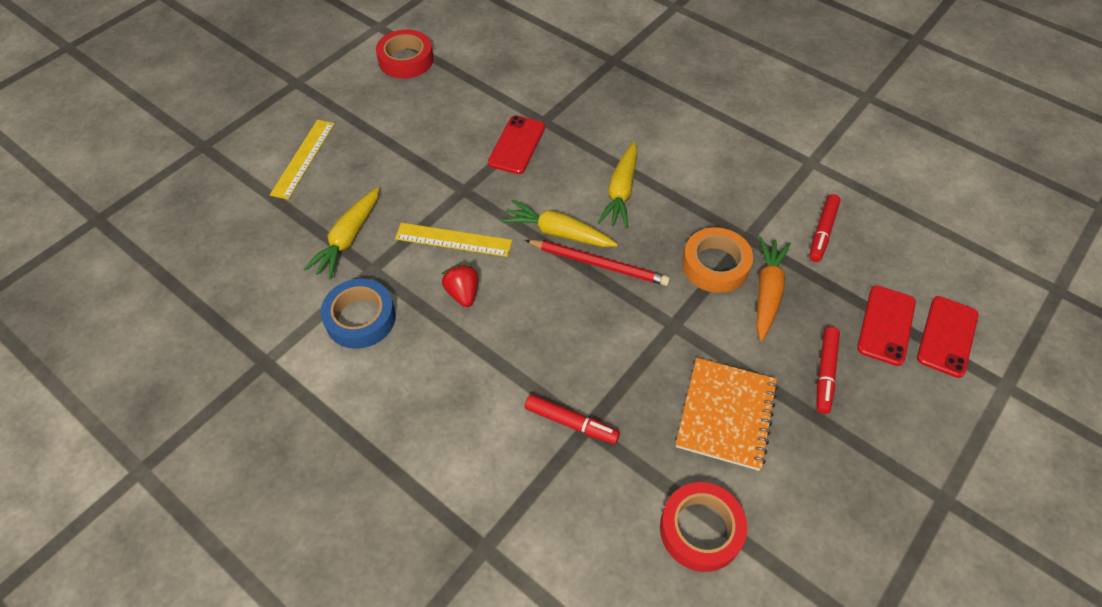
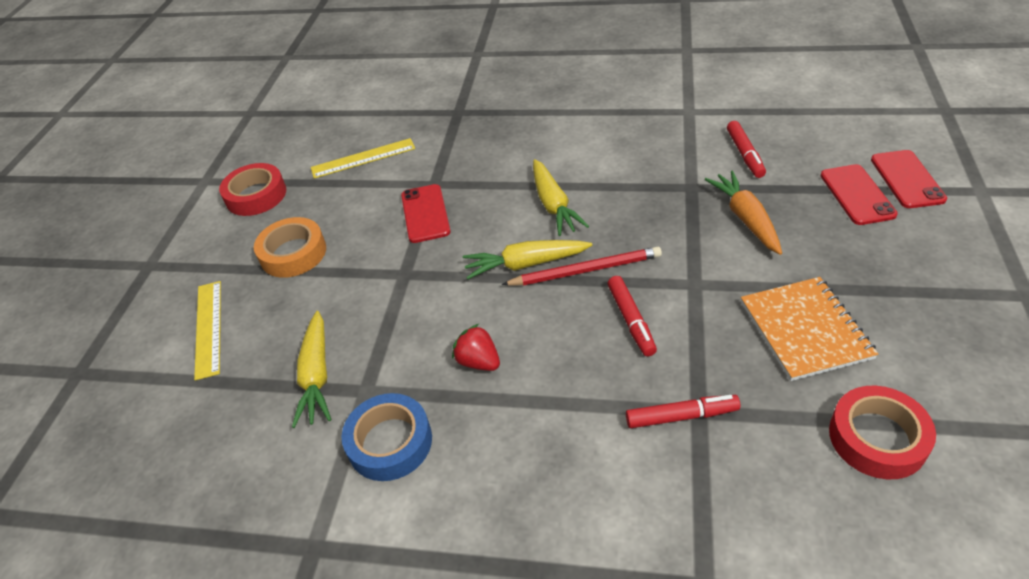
camera: 25 degrees left, 10 degrees down
yellow ruler [395,223,512,257] -> yellow ruler moved to [311,138,415,179]
orange tape [682,227,753,293] -> orange tape moved to [254,217,326,278]
red marker [816,327,840,414] -> red marker moved to [608,276,657,356]

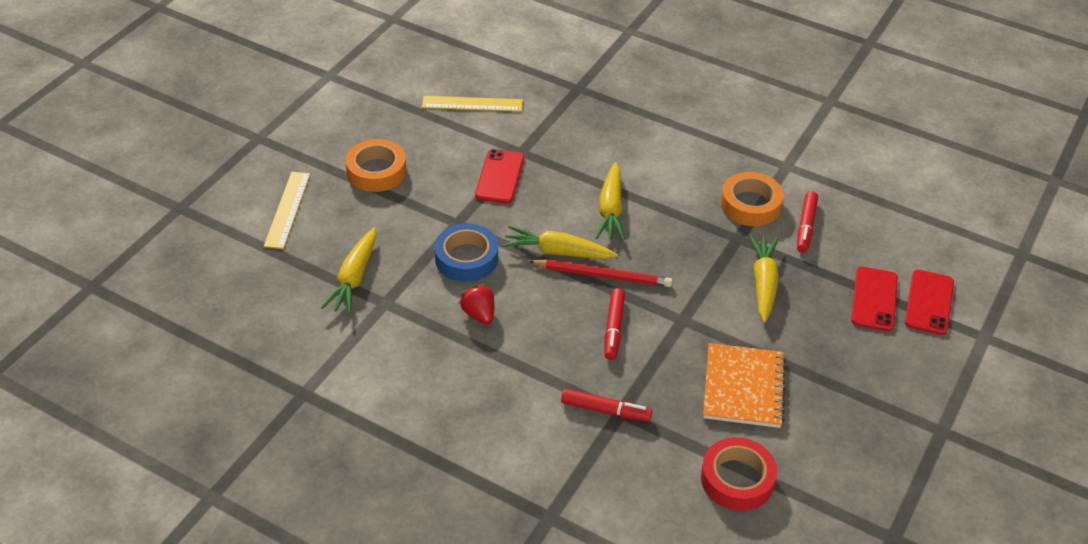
camera: 15 degrees right, 0 degrees up
red tape [219,163,286,216] -> none
blue tape [342,393,432,481] -> blue tape moved to [434,223,498,282]
orange carrot [704,171,782,255] -> yellow carrot [749,235,779,323]
none -> orange tape [720,172,784,226]

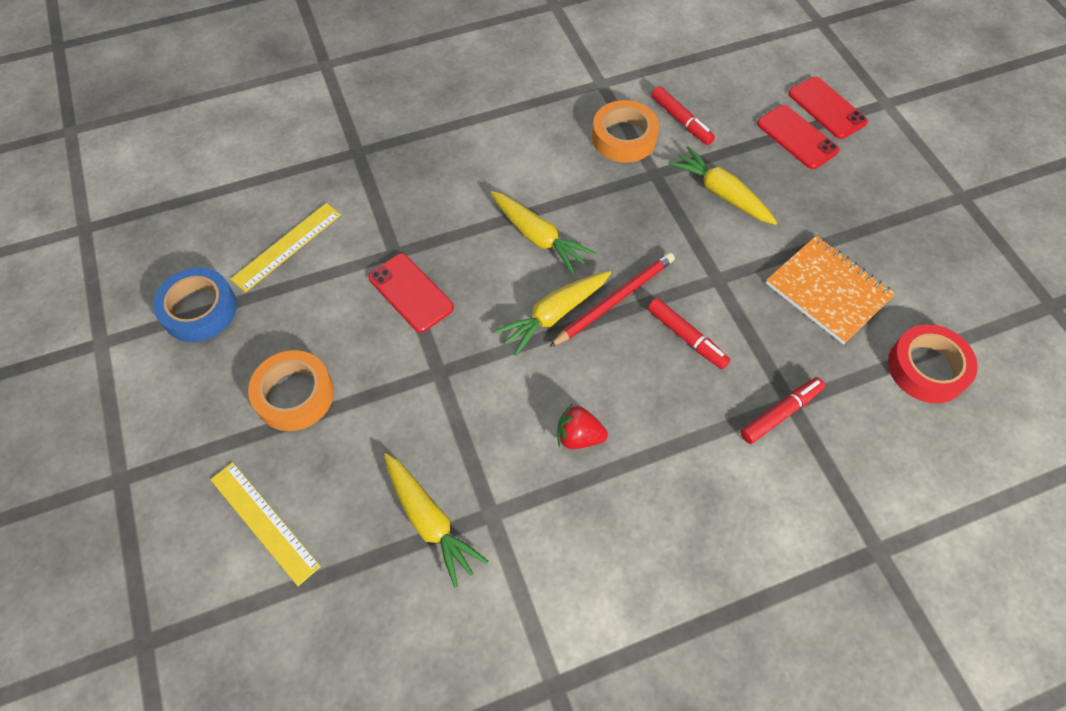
camera: 50 degrees left, 15 degrees up
blue tape [434,223,498,282] -> blue tape moved to [153,267,237,342]

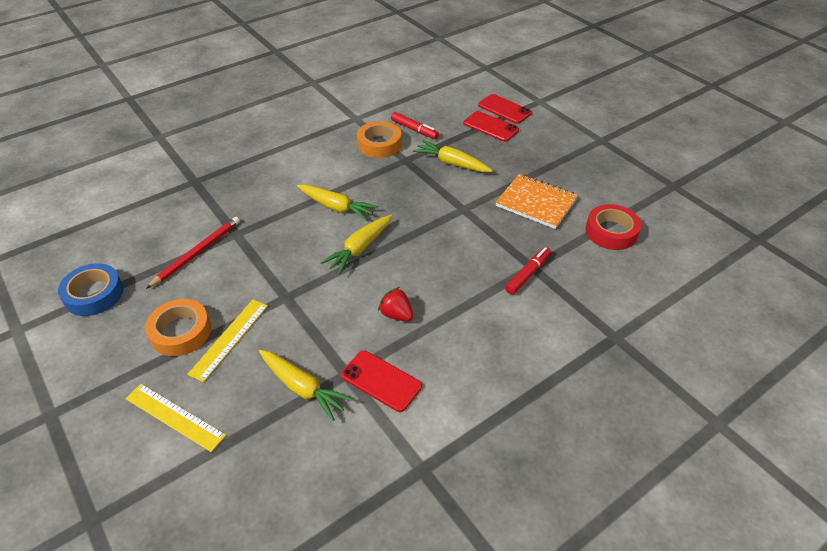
camera: 15 degrees left, 15 degrees down
yellow ruler [231,203,341,292] -> yellow ruler moved to [187,300,268,382]
red phone [369,253,454,333] -> red phone moved to [341,350,422,412]
red pencil [549,252,675,347] -> red pencil moved to [146,217,240,289]
red strawberry [557,403,608,449] -> red strawberry turned 45 degrees clockwise [378,287,413,321]
red marker [648,298,730,369] -> none

